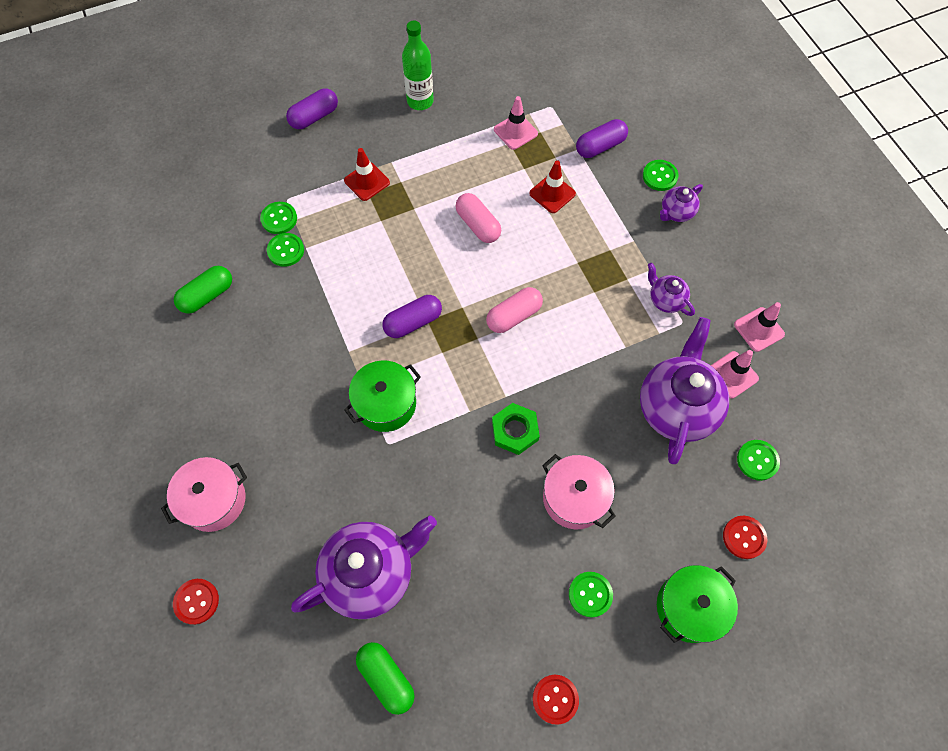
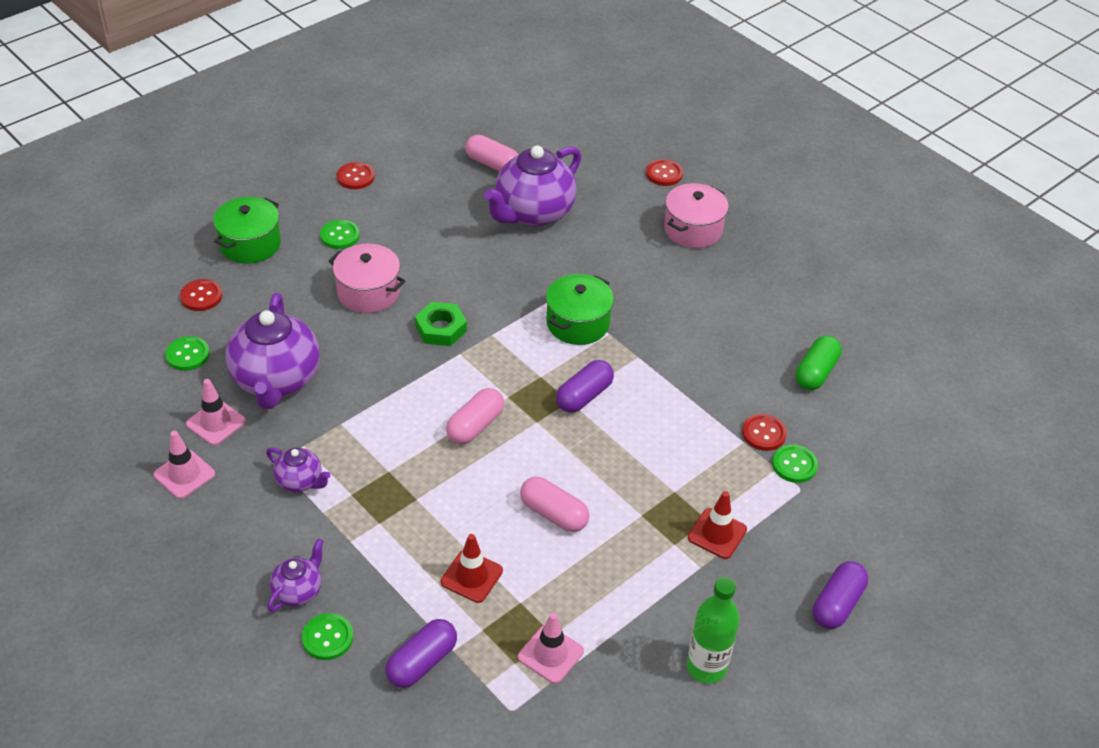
camera: 160 degrees right, 20 degrees down
green button [267,233,304,267] -> red button [742,414,787,451]
green capsule [356,642,414,715] -> pink capsule [465,135,518,172]

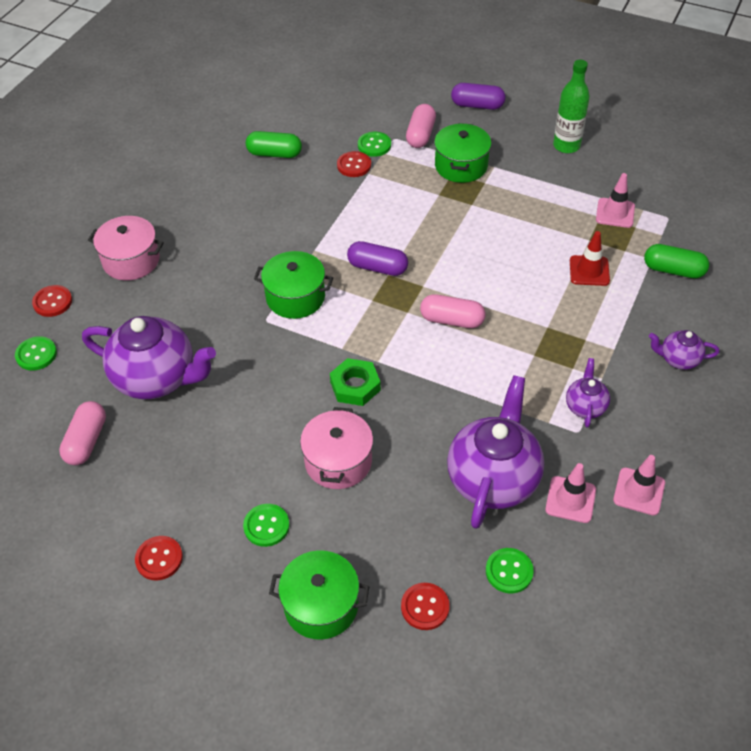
camera: 110 degrees left, 5 degrees up
purple teapot [226,293,320,409] -> purple teapot turned 45 degrees counterclockwise [447,375,544,529]
green button [302,613,353,660] -> green button moved to [15,336,57,370]
purple capsule [386,619,457,688] -> green capsule [644,244,709,278]
pink capsule [520,477,589,532] -> pink capsule moved to [406,104,436,148]
red traffic cone [688,491,747,559] -> green pot [434,123,491,183]

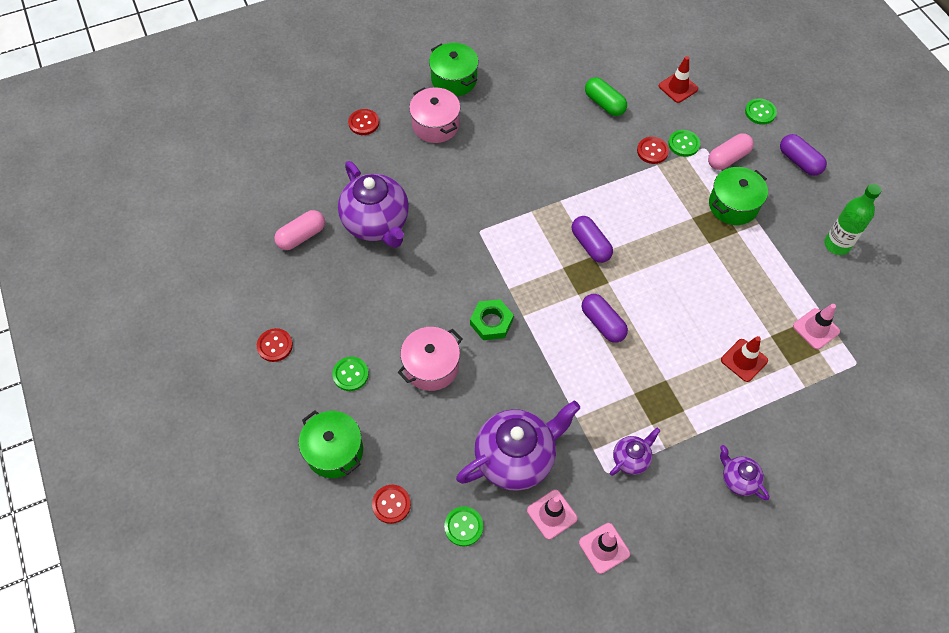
camera: 40 degrees right, 10 degrees up
green button [15,336,57,370] -> green button moved to [745,98,777,125]
green pot [254,251,333,319] -> green pot moved to [429,43,478,96]
pink capsule [420,294,485,328] -> purple capsule [582,294,628,343]
green capsule [644,244,709,278] -> none
none -> red traffic cone [659,56,698,103]

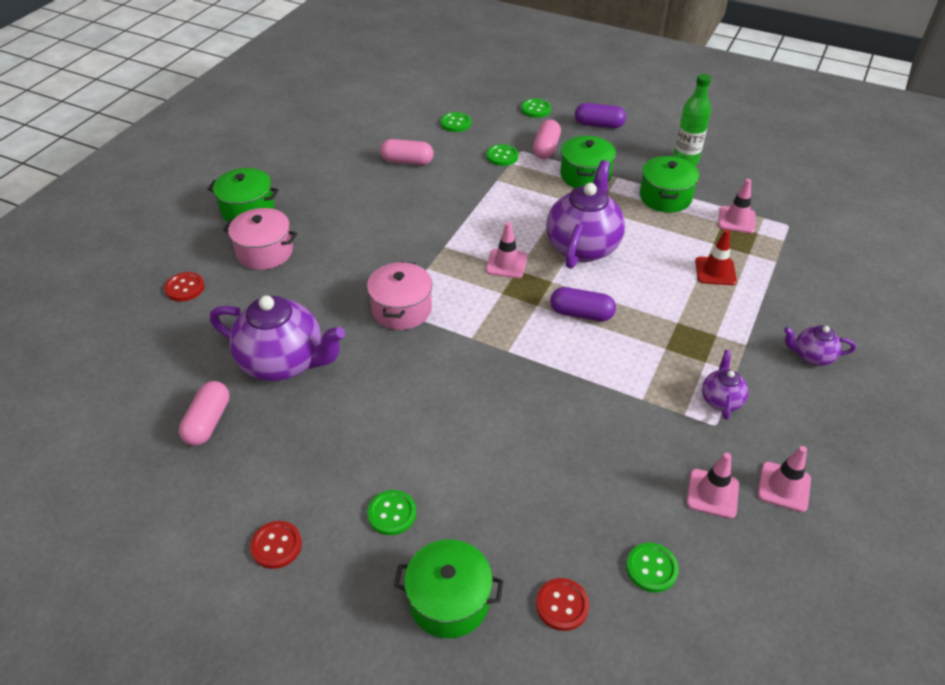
camera: 40 degrees left, 15 degrees down
pink pot [398,327,462,391] -> pink pot moved to [367,261,432,330]
purple teapot [456,401,580,491] -> purple teapot moved to [546,160,625,269]
green nut [470,299,514,340] -> none
purple capsule [572,216,613,263] -> pink traffic cone [486,222,527,278]
green capsule [585,77,627,116] -> pink capsule [380,139,434,165]
red button [637,137,669,164] -> none
red traffic cone [659,56,698,103] -> green button [441,112,471,132]
none -> green pot [640,156,699,213]

